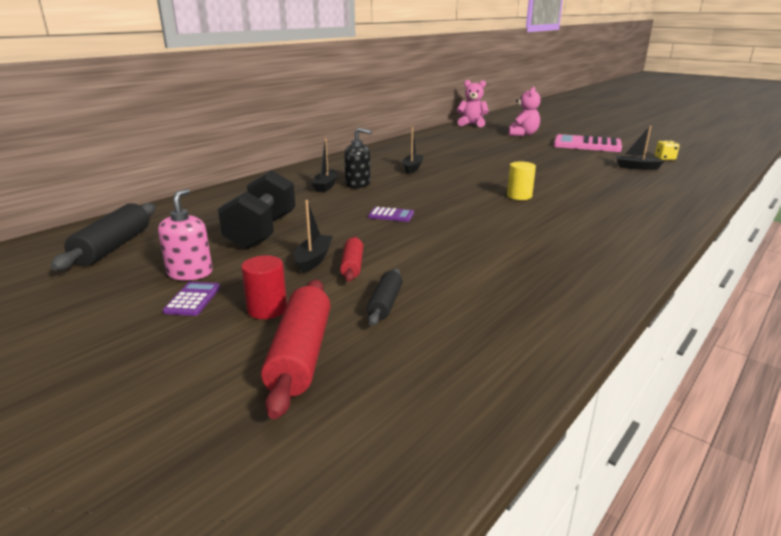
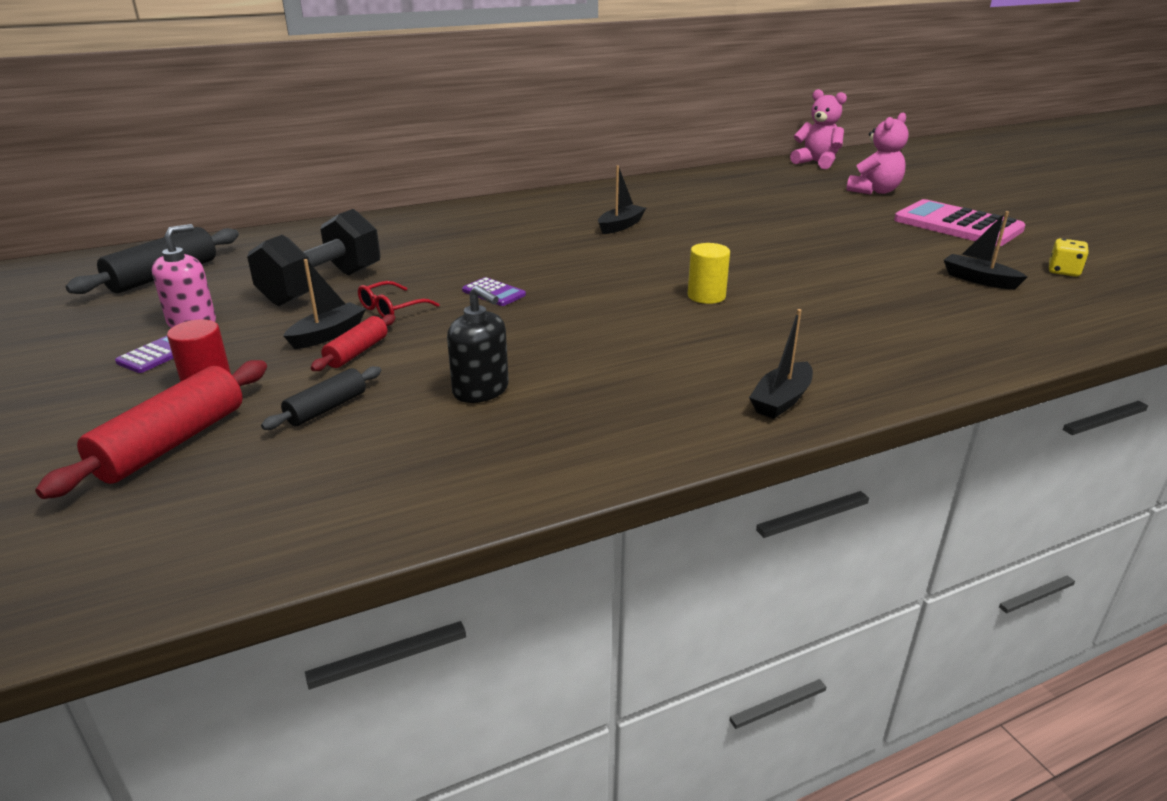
camera: 25 degrees right, 5 degrees up
black boat [311,138,338,192] -> black boat moved to [749,309,813,419]
black soap dispenser [344,127,372,188] -> black soap dispenser moved to [447,285,509,403]
none -> red glasses [358,281,439,317]

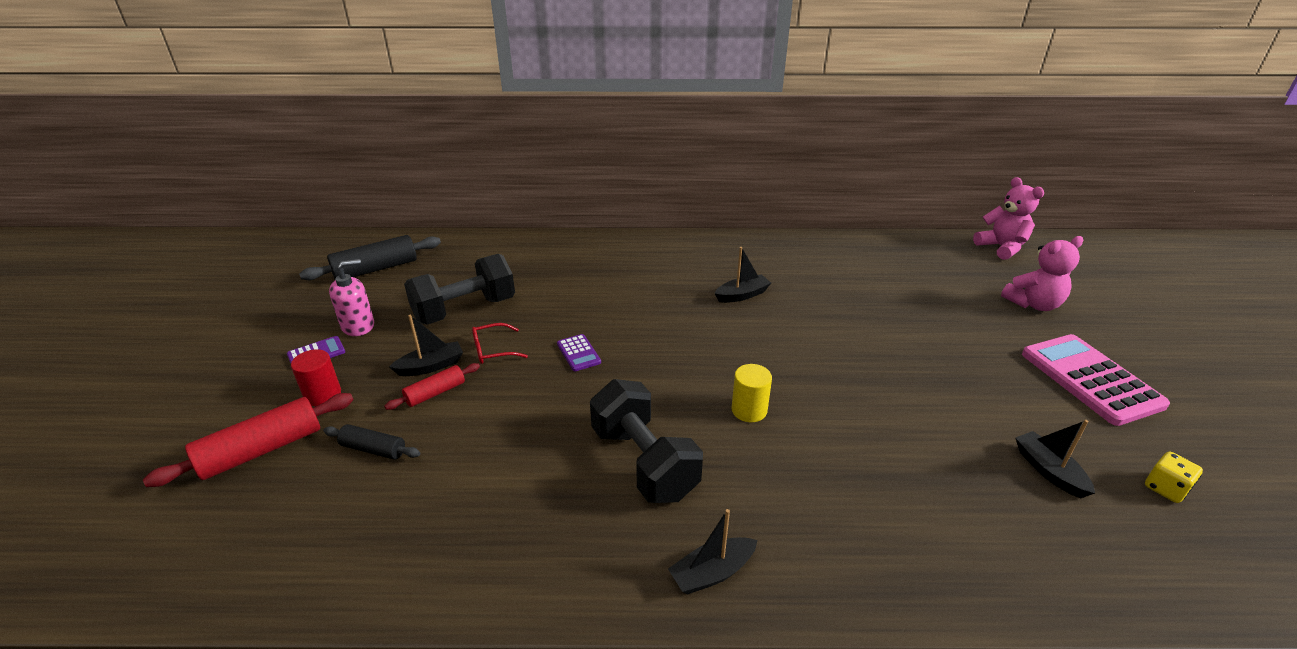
camera: 25 degrees right, 5 degrees up
black rolling pin [261,366,381,430] -> black rolling pin turned 45 degrees clockwise [323,424,420,460]
black soap dispenser [447,285,509,403] -> none
none -> black dumbbell [590,379,703,503]

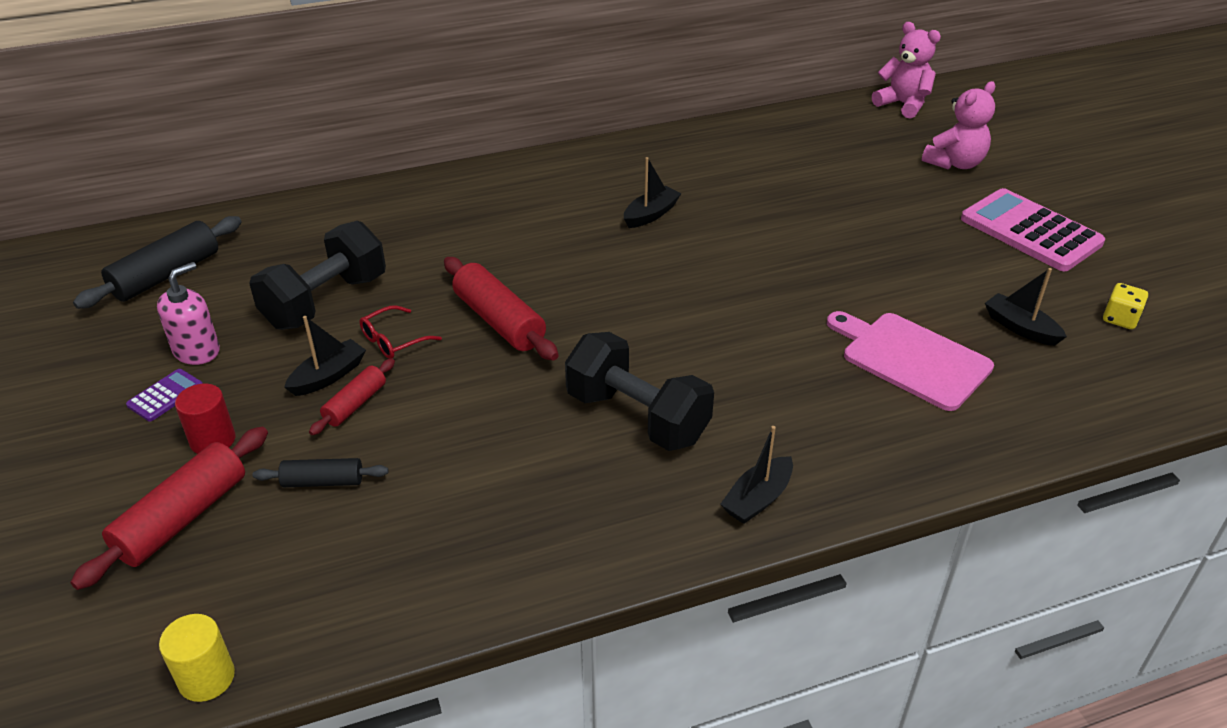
camera: 20 degrees left, 5 degrees up
purple calculator [557,334,601,371] -> red rolling pin [444,257,559,361]
yellow cylinder [731,364,772,422] -> yellow cylinder moved to [159,614,235,702]
none -> pink cutting board [827,311,994,411]

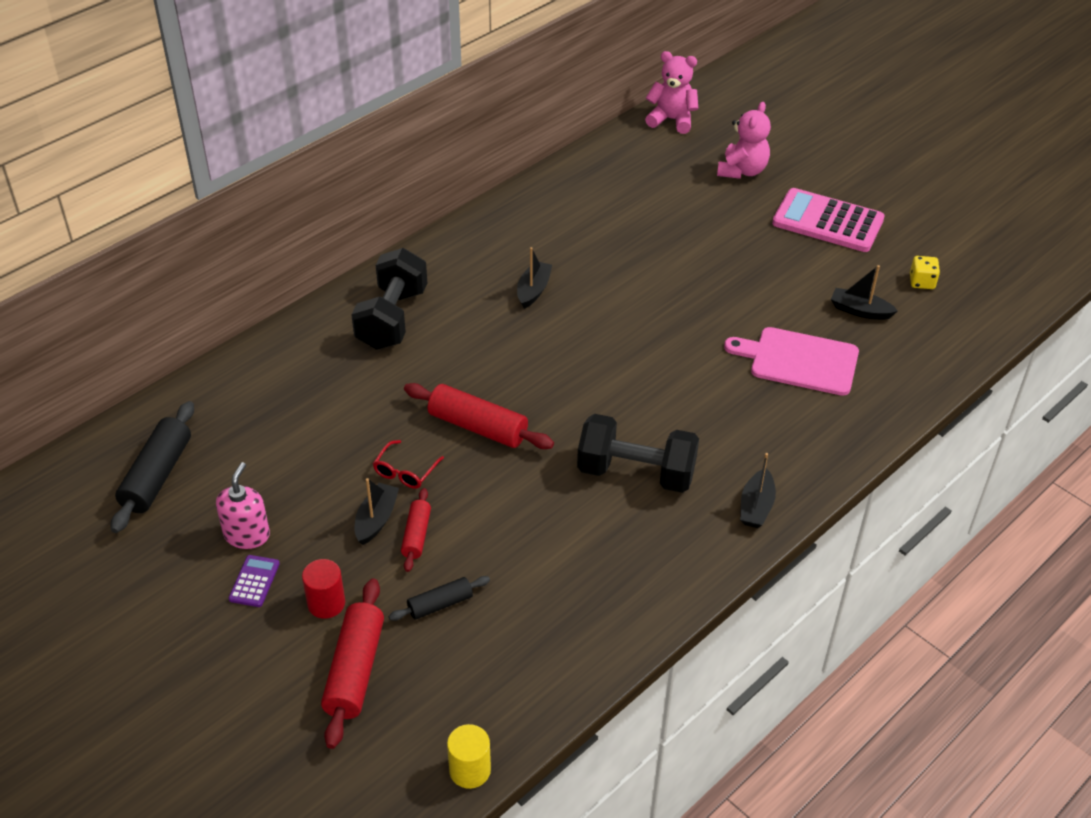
camera: 25 degrees left, 5 degrees up
black dumbbell [249,221,386,330] -> black dumbbell moved to [351,248,427,350]

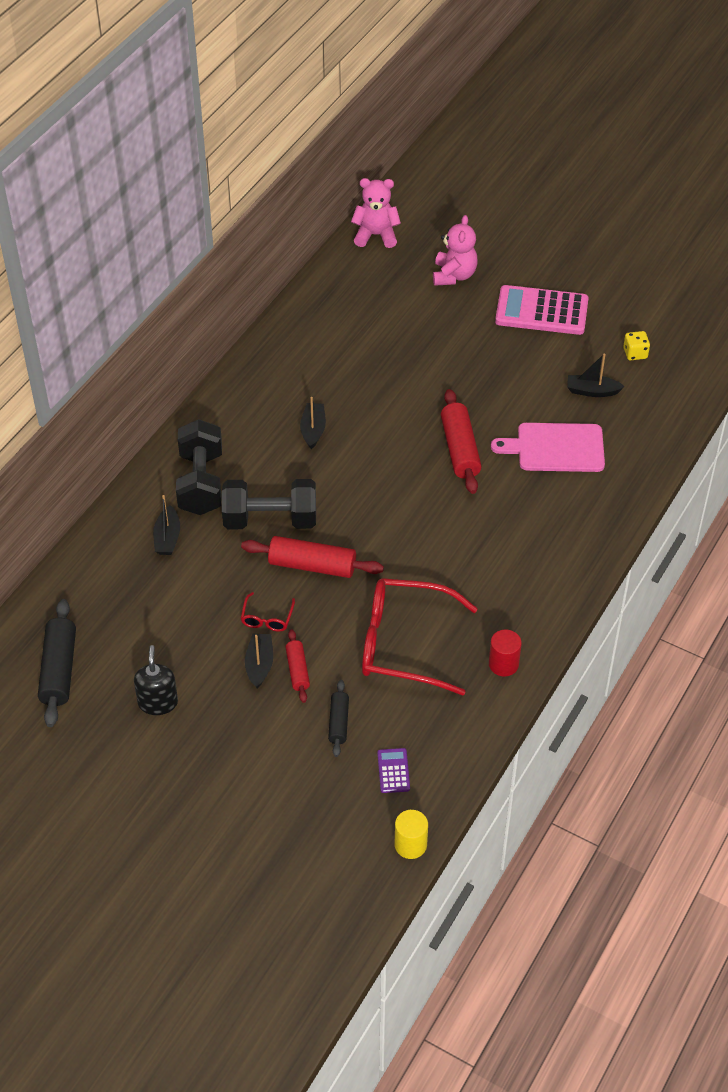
camera: 15 degrees left, 5 degrees up
pink soap dispenser [216,462,270,549] -> black soap dispenser [134,645,178,715]
purple calculator [229,555,280,607] -> purple calculator moved to [377,748,410,793]
red cylinder [302,559,345,619] -> red cylinder moved to [489,629,522,677]
red rolling pin [321,578,384,749] -> red rolling pin moved to [441,389,482,494]
black rolling pin [389,576,490,621] -> black rolling pin turned 45 degrees counterclockwise [328,680,349,757]
black dumbbell [577,414,699,493] -> black dumbbell moved to [222,479,316,529]
black boat [740,453,776,528] -> black boat moved to [153,495,180,555]
none -> red glasses [362,578,478,696]

